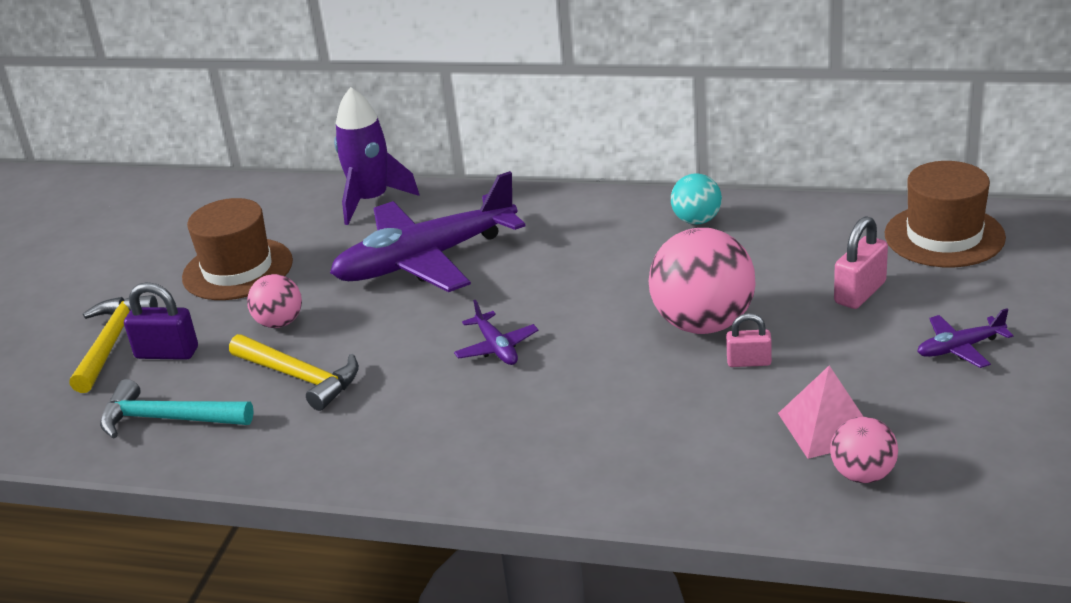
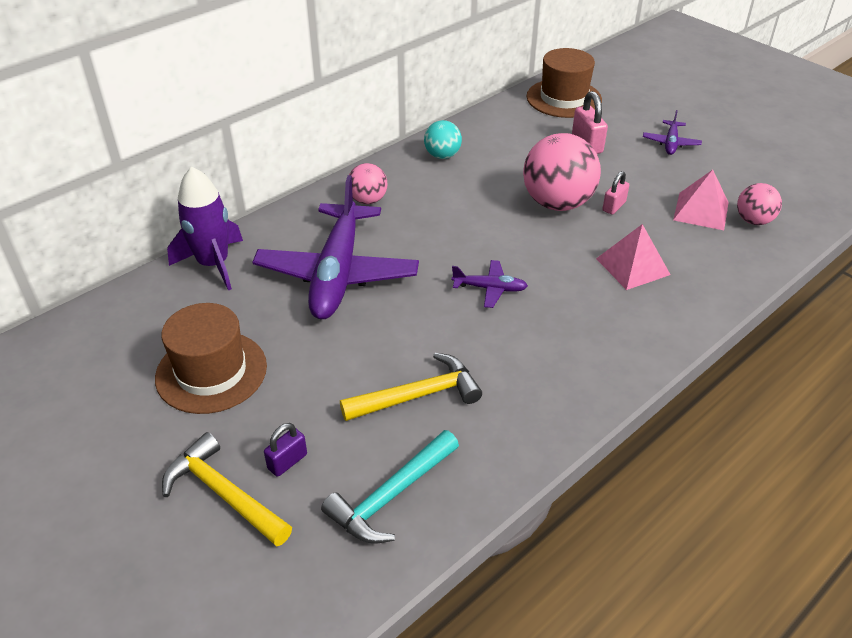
camera: 60 degrees left, 10 degrees up
purple padlock [124,282,198,360] -> purple padlock [264,423,307,477], size x0.65
pink ball [247,274,302,328] -> pink ball moved to [349,163,387,204]
none -> pink pyramid [596,224,671,290]

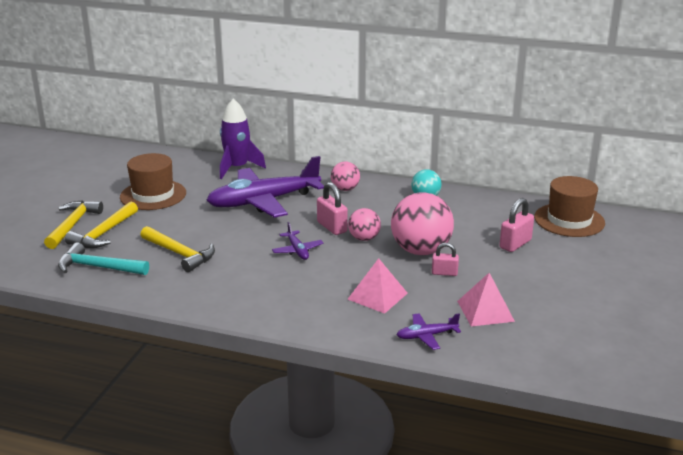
camera: 60 degrees right, 15 degrees down
purple padlock [264,423,307,477] -> yellow hammer [65,201,138,248]
purple plane [643,110,702,155] -> purple plane moved to [397,313,461,350]
pink ball [737,183,782,225] -> pink ball moved to [348,208,381,241]
none -> pink padlock [317,182,348,235]

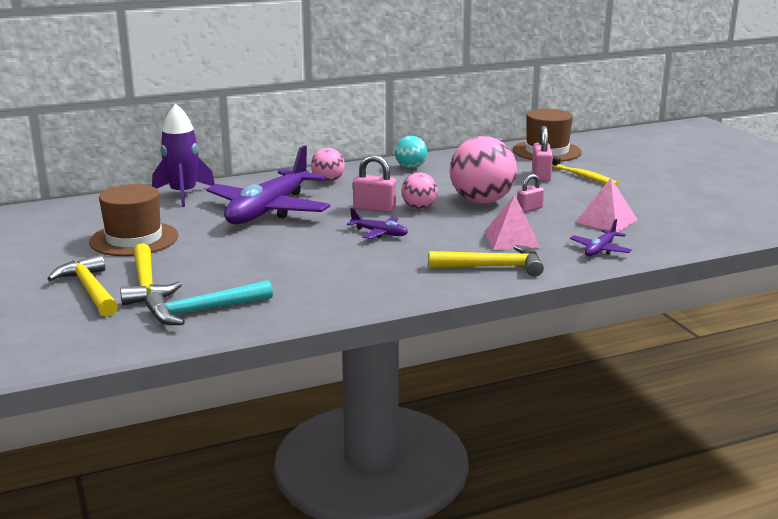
camera: 40 degrees left, 5 degrees down
yellow hammer [141,226,215,272] -> yellow hammer moved to [429,245,544,277]
none -> yellow toothbrush [552,156,619,186]

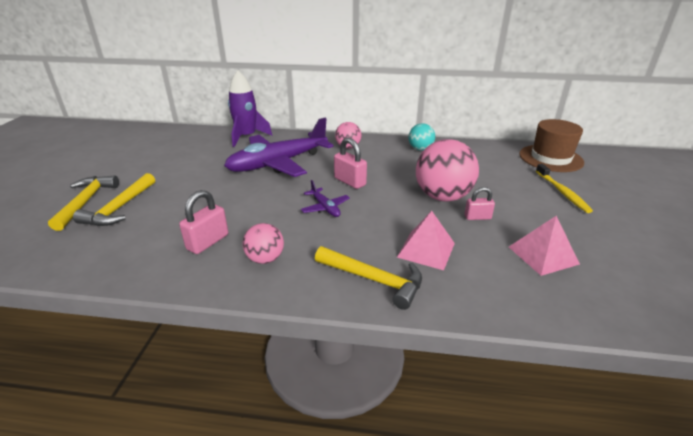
camera: 30 degrees right, 10 degrees up
brown hat [89,184,178,256] -> none
turquoise hammer [145,280,273,325] -> none
pink ball [401,173,438,209] -> pink ball moved to [242,223,284,264]
pink padlock [532,126,553,182] -> pink padlock moved to [179,190,228,254]
purple plane [570,219,632,256] -> none

